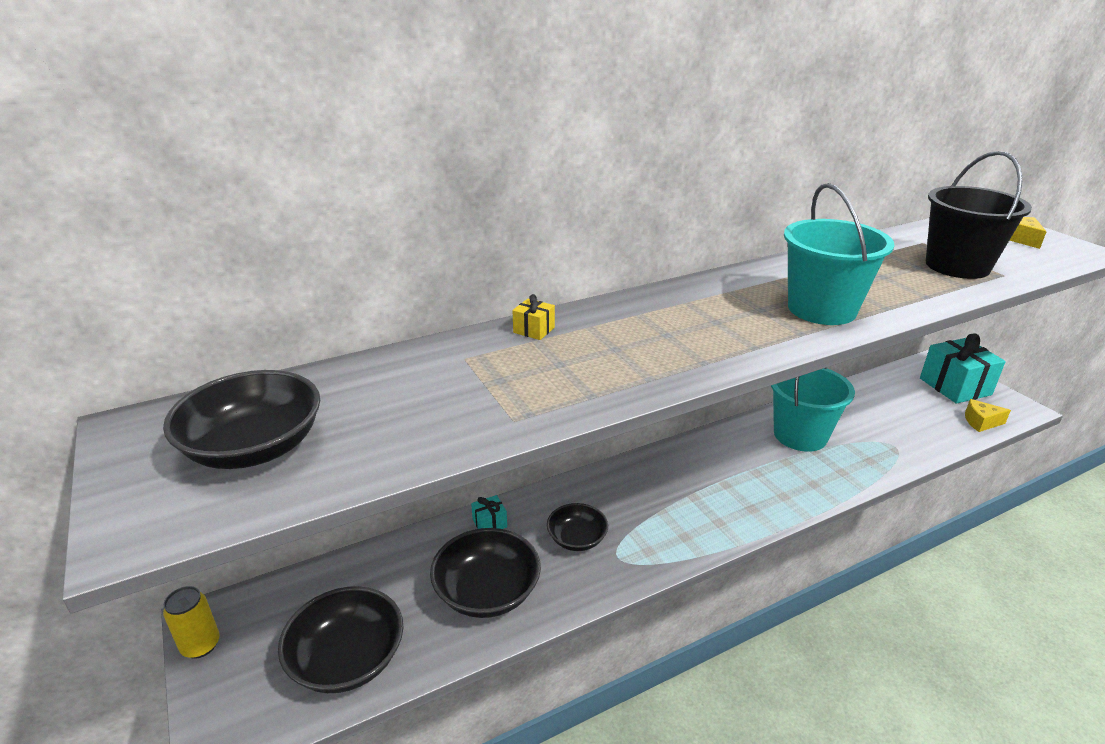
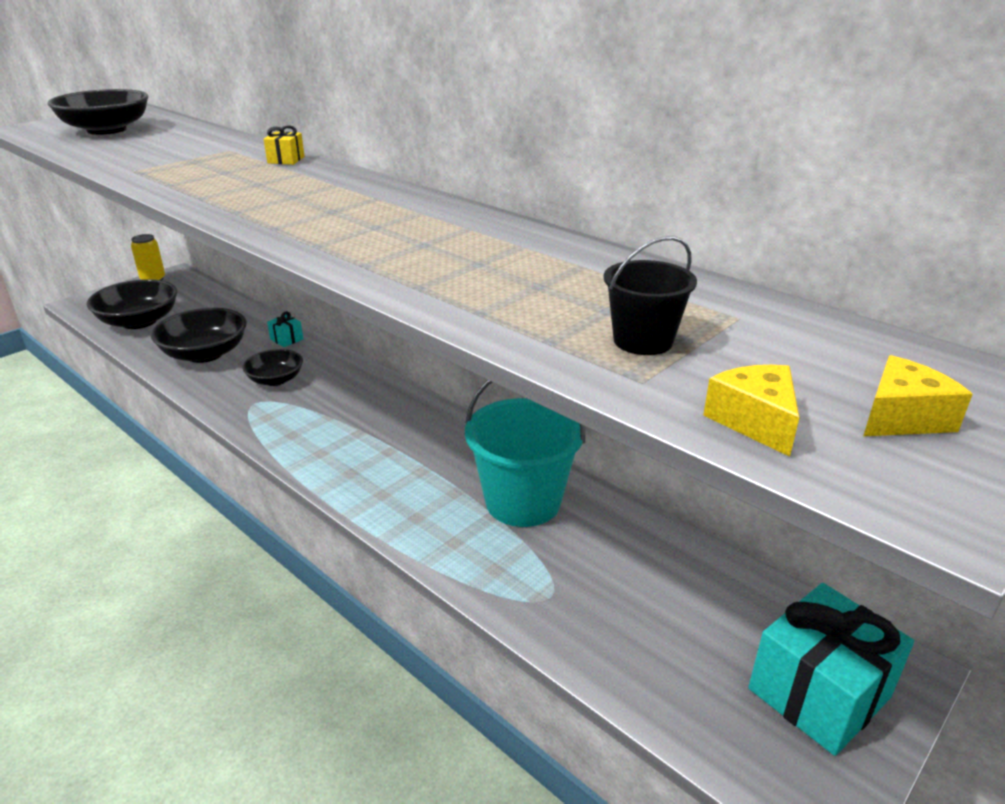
camera: 70 degrees right, 0 degrees up
turquoise bucket [784,183,895,325] -> none
black bucket [926,151,1032,279] -> black bucket [603,236,697,355], size x0.52
yellow cheese [965,399,1011,432] -> yellow cheese moved to [703,365,799,457]

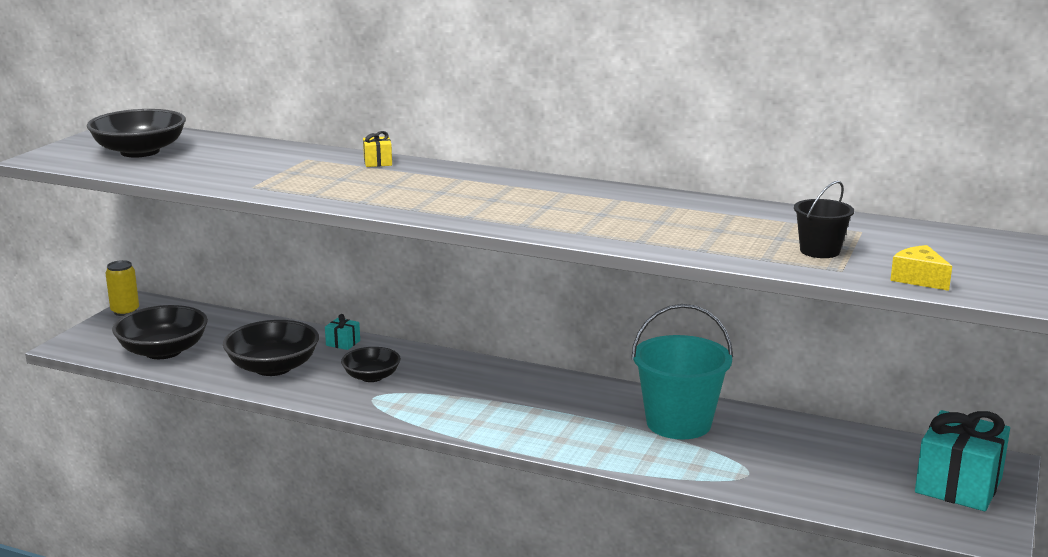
camera: 20 degrees left, 10 degrees down
yellow cheese [864,355,973,436] -> none

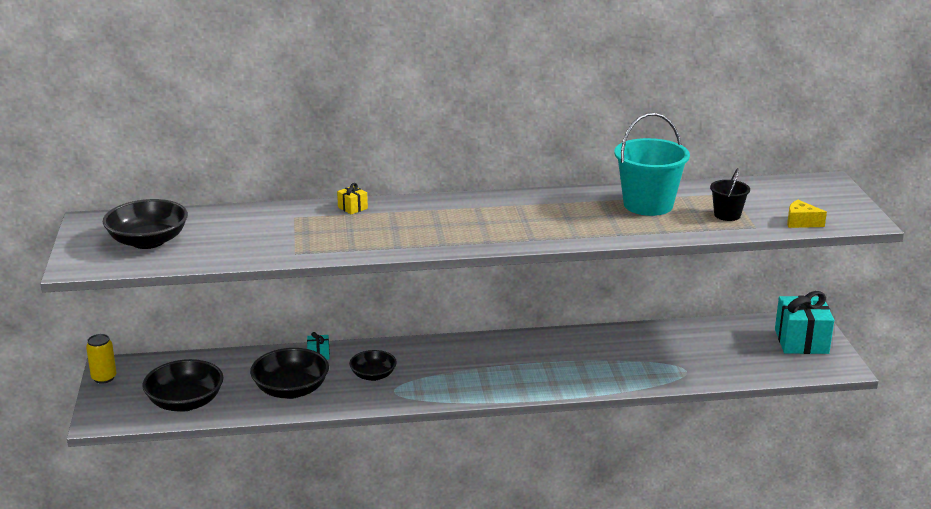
camera: 30 degrees left, 5 degrees up
turquoise bucket [631,304,733,439] -> turquoise bucket moved to [614,113,690,216]

